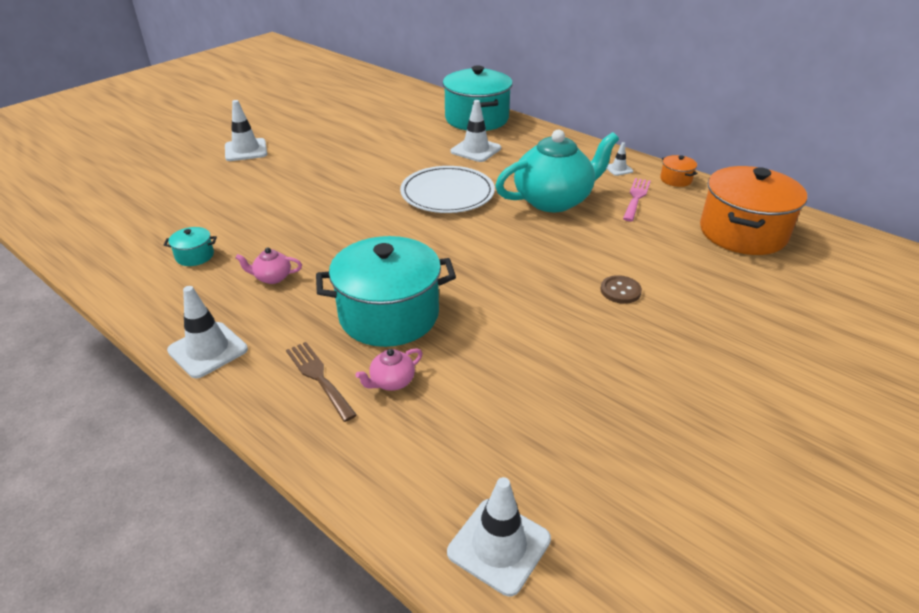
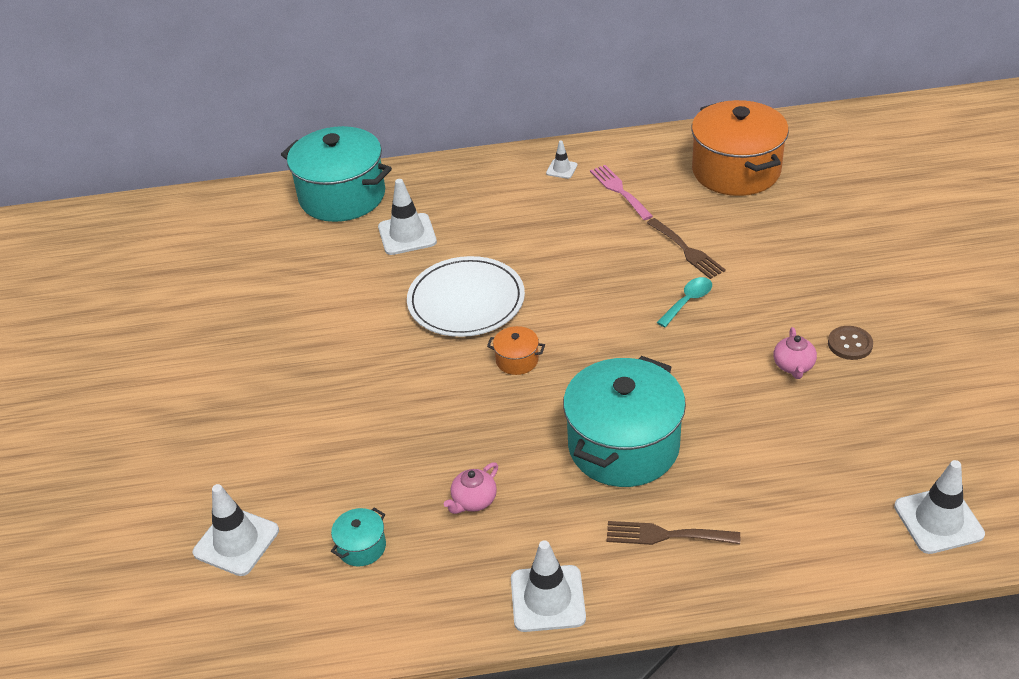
camera: 45 degrees left, 5 degrees up
white traffic cone [225,100,267,161] -> white traffic cone moved to [193,484,279,576]
pink teapot [355,348,423,391] -> pink teapot moved to [774,327,817,379]
turquoise teapot [495,130,619,212] -> none
brown button [601,275,642,304] -> brown button moved to [828,326,873,360]
orange pot [660,155,698,187] -> orange pot moved to [487,326,545,375]
none -> brown fork [647,218,726,279]
none -> turquoise spoon [657,277,712,327]

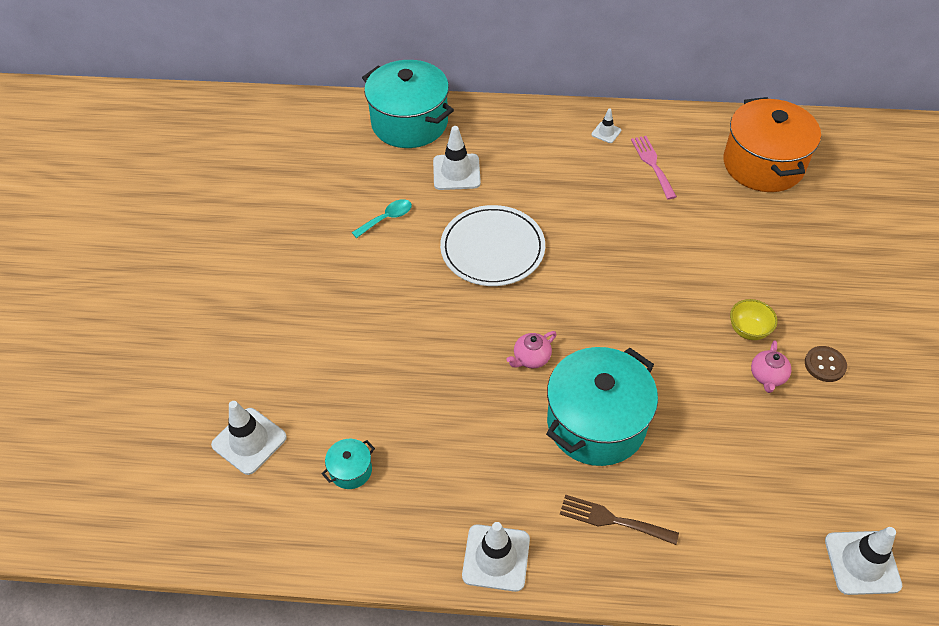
camera: 10 degrees right, 10 degrees up
pink teapot [444,462,498,514] -> pink teapot moved to [506,331,557,368]
orange pot [487,326,545,375] -> none
brown fork [647,218,726,279] -> none
turquoise spoon [657,277,712,327] -> turquoise spoon moved to [352,199,412,238]
none -> yellow bowl [730,299,778,340]

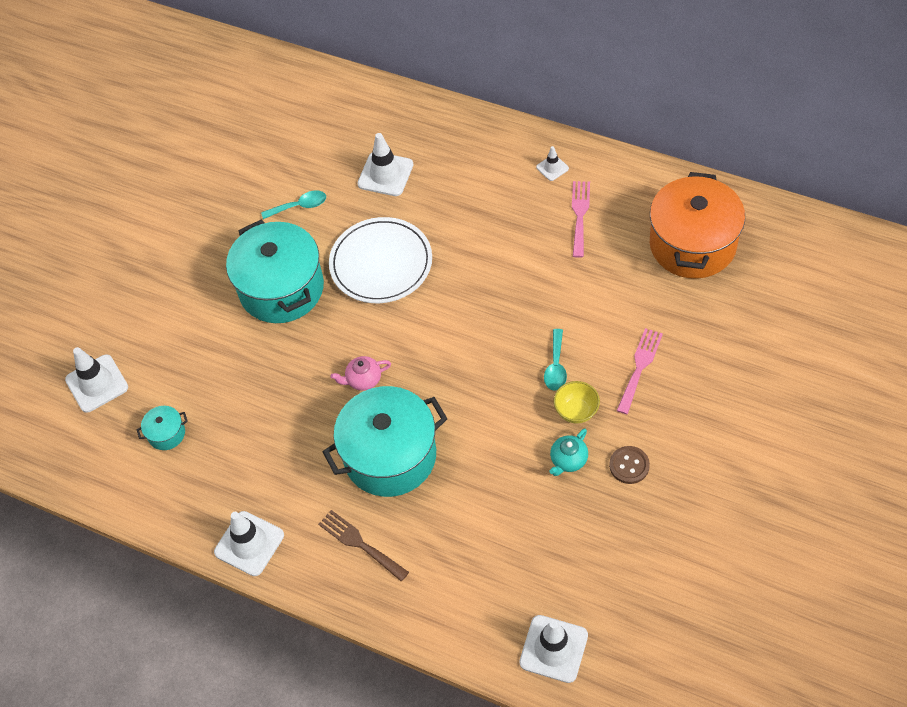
camera: 25 degrees right, 5 degrees up
turquoise pot [362,60,454,148] -> turquoise pot moved to [226,219,324,323]
pink teapot [751,340,791,393] -> turquoise teapot [550,428,588,476]
none -> turquoise spoon [544,329,567,391]
none -> pink fork [617,328,663,414]

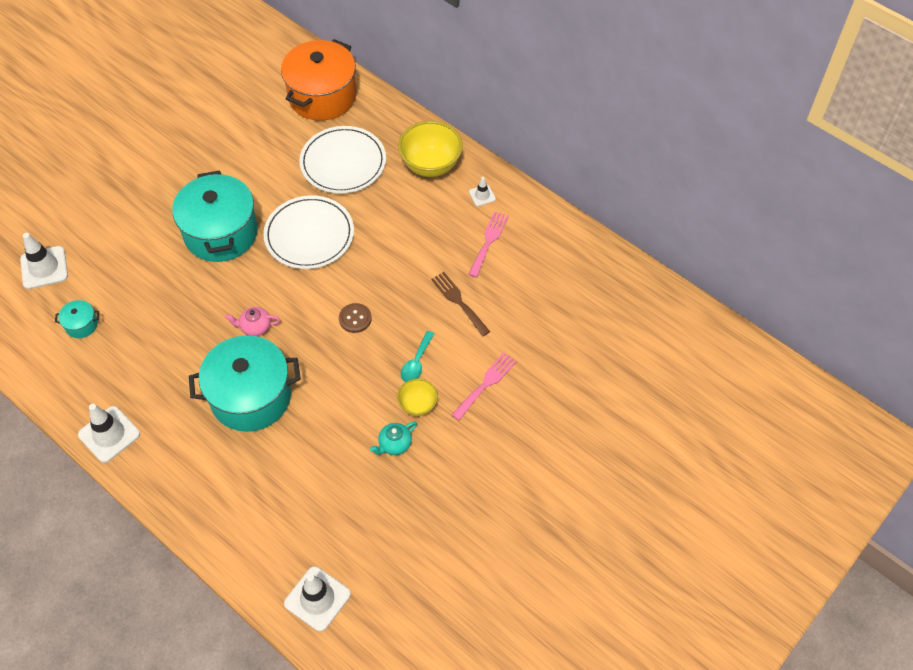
camera: 10 degrees right, 0 degrees up
turquoise spoon [261,191,326,219] -> none
brown fork [318,510,409,582] -> brown fork moved to [431,272,490,336]
white traffic cone [357,133,413,196] -> white plate [299,126,386,194]
brown button [609,446,650,484] -> brown button moved to [339,303,372,333]
orange pot [650,172,745,279] -> orange pot moved to [281,39,356,121]
none -> yellow bowl [398,121,463,177]

